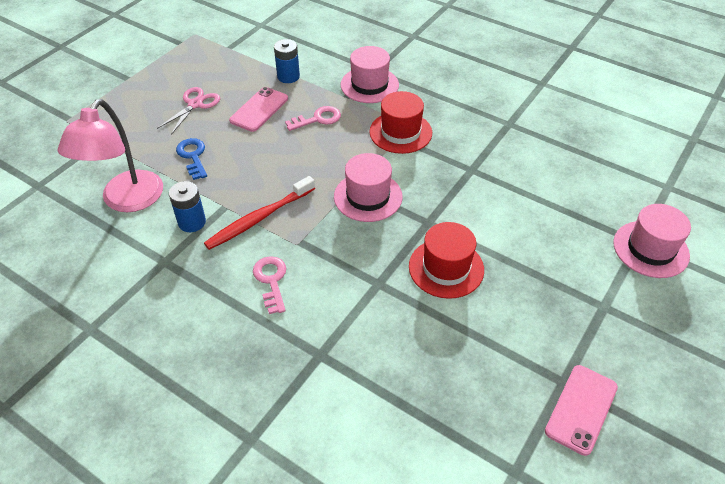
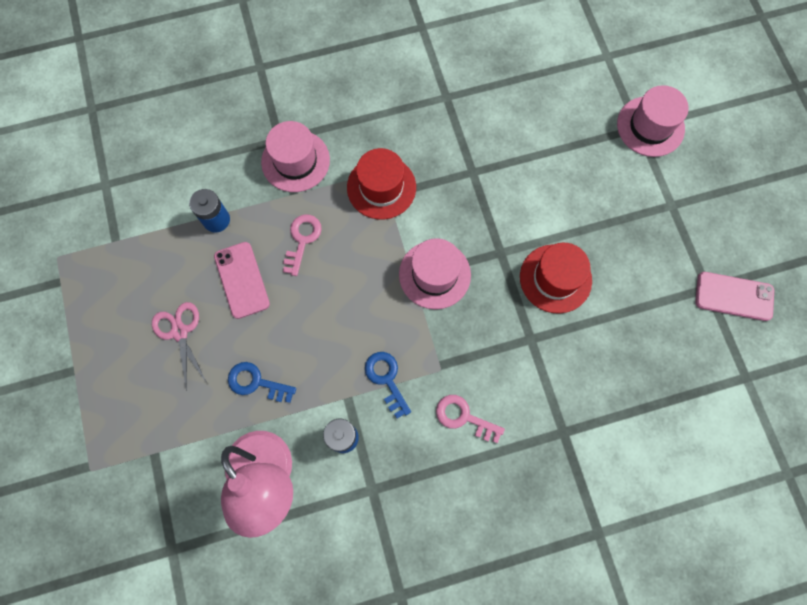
camera: 50 degrees left, 25 degrees up
red toothbrush [204,176,315,250] -> blue key [365,352,411,418]
pink phone [545,365,618,456] -> pink phone turned 60 degrees counterclockwise [695,272,774,321]

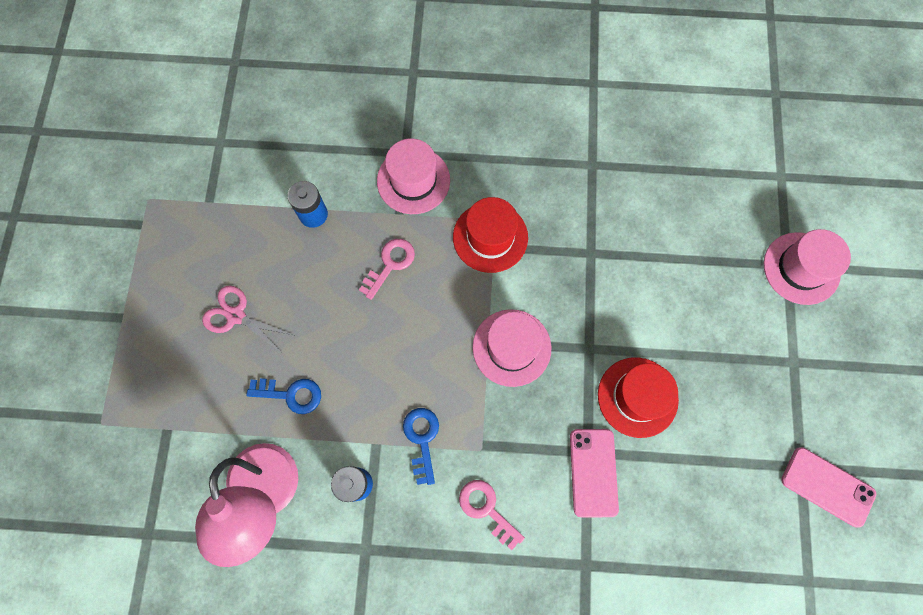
camera: 20 degrees right, 0 degrees up
pink scissors [152,302,207,391] -> pink scissors turned 60 degrees counterclockwise [202,286,293,354]
pink phone [214,242,270,319] -> pink phone moved to [570,429,619,518]
blue key [228,362,296,403] -> blue key turned 150 degrees clockwise [246,378,321,414]

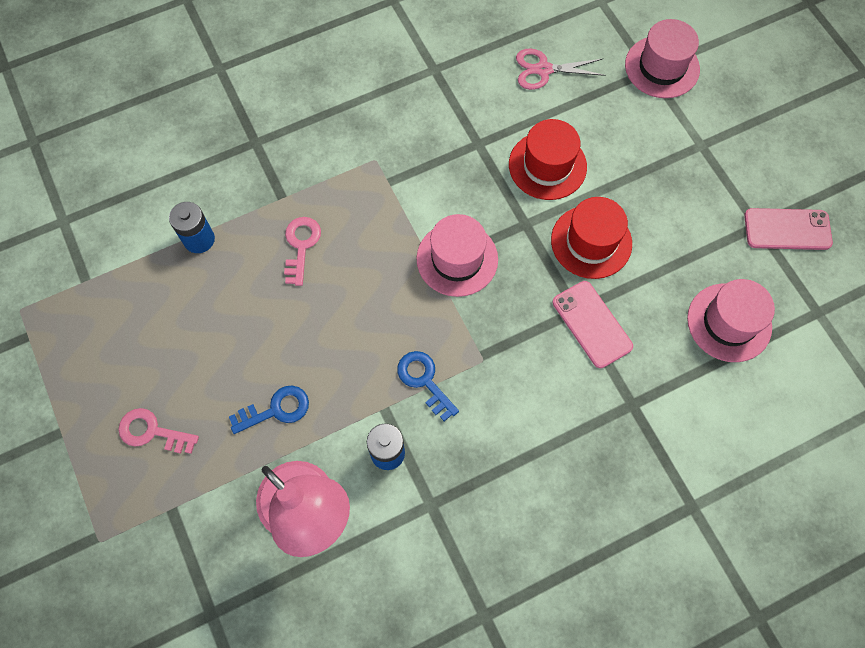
camera: 30 degrees left, 5 degrees down
pink scissors [202,286,293,354] -> pink scissors moved to [516,49,606,90]
pink hat [377,138,450,214] -> pink hat moved to [687,279,775,362]
red hat [453,197,528,273] -> red hat moved to [509,119,587,200]
pink key [459,480,525,550] -> pink key moved to [118,408,199,454]

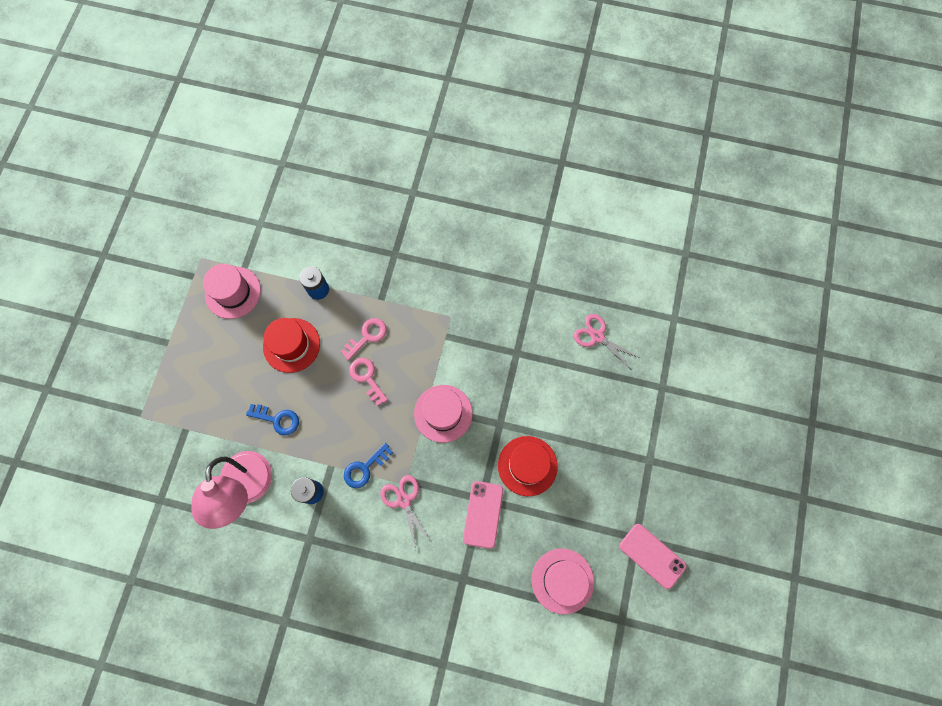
camera: 40 degrees right, 5 degrees up
pink key [118,408,199,454] -> pink key moved to [349,358,388,406]
blue key [397,351,459,421] -> blue key turned 135 degrees counterclockwise [344,443,393,488]
red hat [509,119,587,200] -> red hat moved to [263,318,320,373]
pink hat [625,19,700,98] -> pink hat moved to [203,264,261,319]
none -> pink scissors [380,475,431,550]

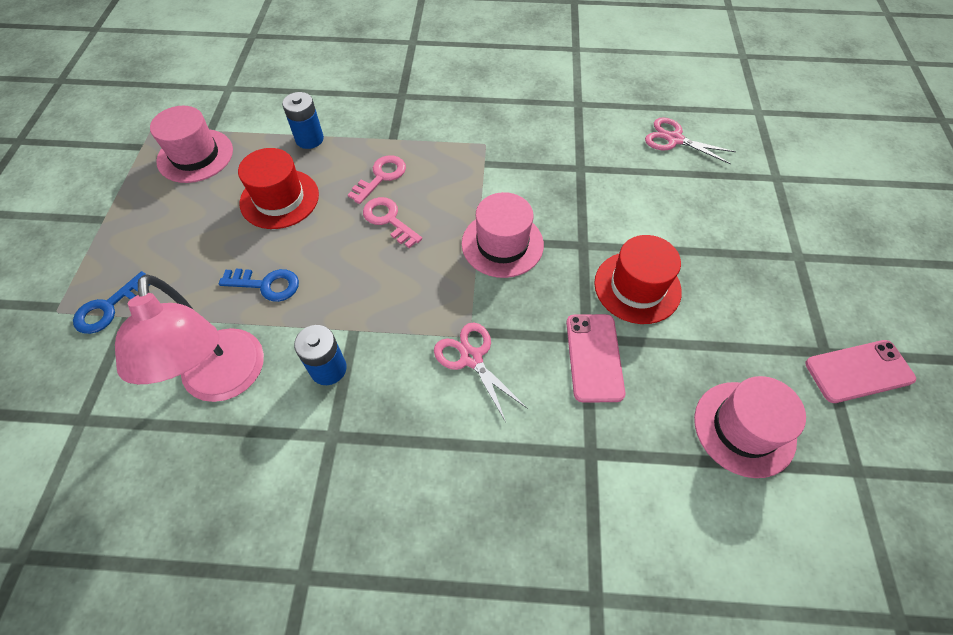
camera: 10 degrees left, 15 degrees down
blue key [344,443,393,488] -> blue key moved to [73,271,150,334]
pink phone [619,524,687,589] -> pink phone turned 45 degrees counterclockwise [805,340,916,403]

